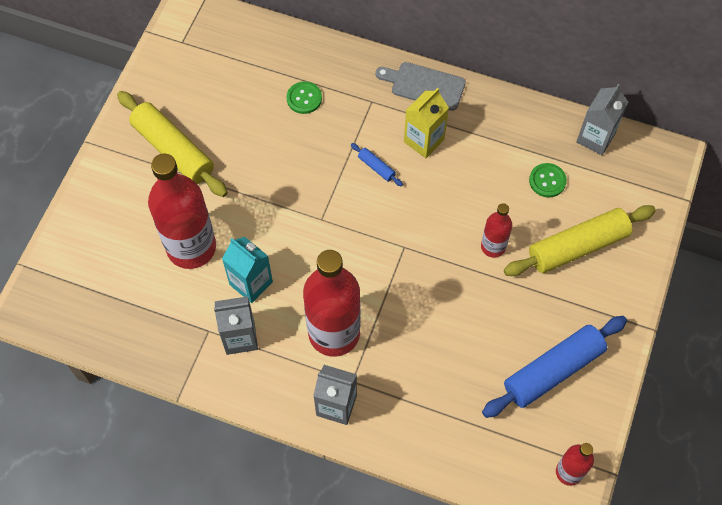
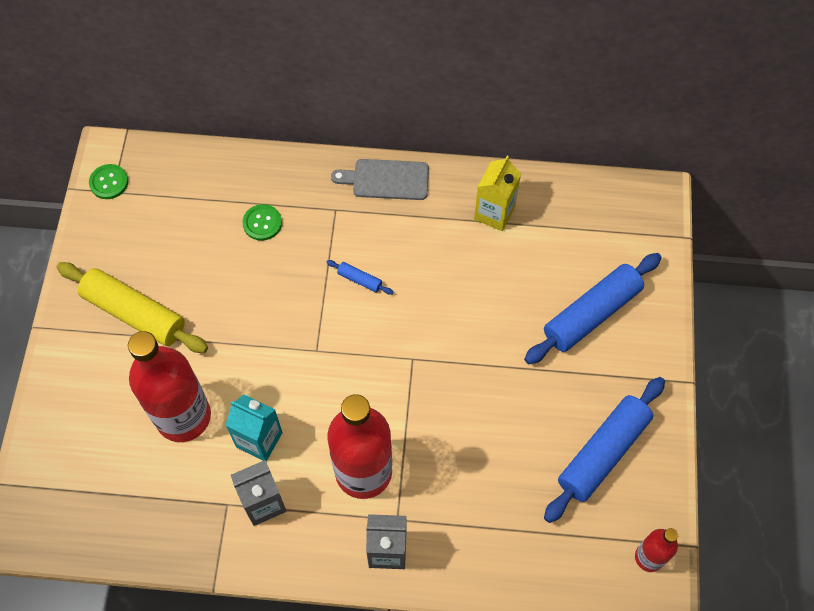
camera: 15 degrees left, 0 degrees up
yellow carton [404,88,449,158] -> yellow carton moved to [474,156,521,231]
red bottle [481,203,512,258] -> none
yellow rolling pin [504,205,656,276] -> blue rolling pin [524,253,662,364]
green button [529,163,567,197] -> green button moved to [89,164,128,199]
grey carton [576,84,628,155] -> none

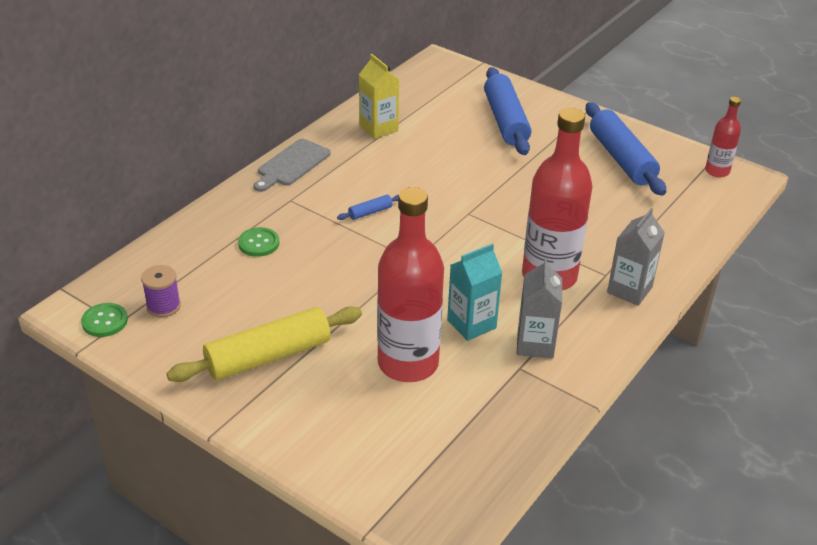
camera: 60 degrees left, 25 degrees down
none -> purple spool [141,265,181,317]

